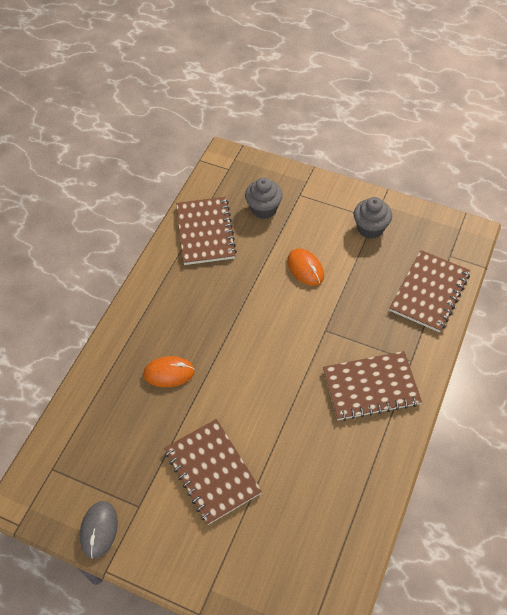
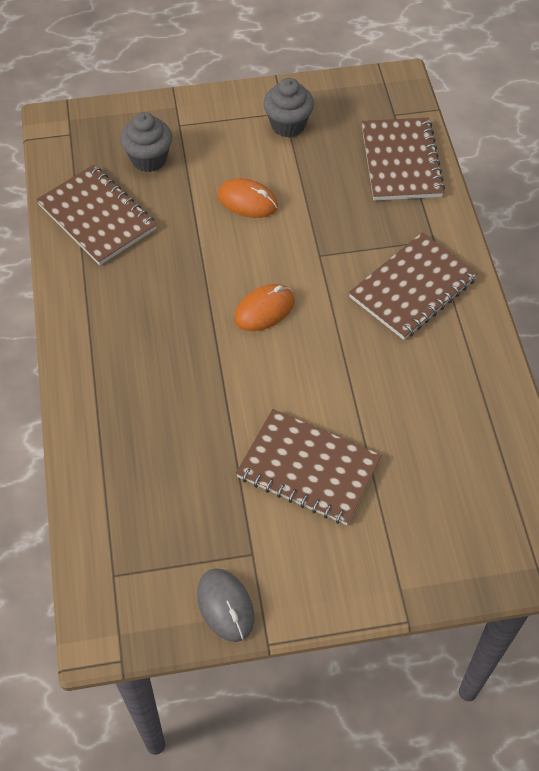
camera: 35 degrees left, 0 degrees up
orange mouse [143,356,195,387] -> orange mouse moved to [234,284,295,331]

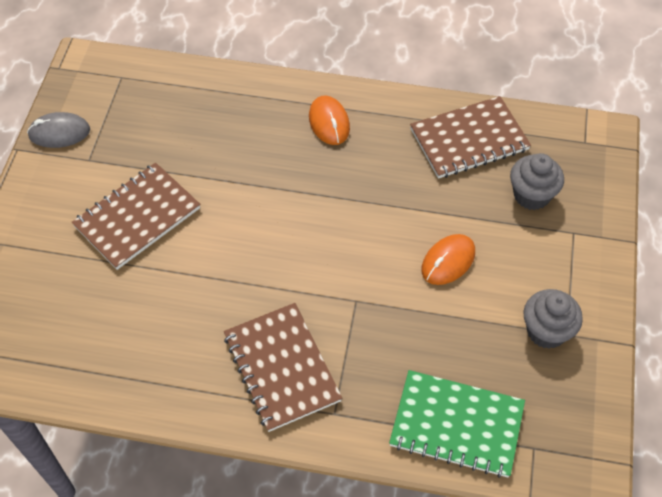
camera: 110 degrees right, 0 degrees up
orange mouse [234,284,295,331] -> orange mouse moved to [309,95,350,145]
brown notebook [362,118,445,201] -> green notebook [389,370,525,478]

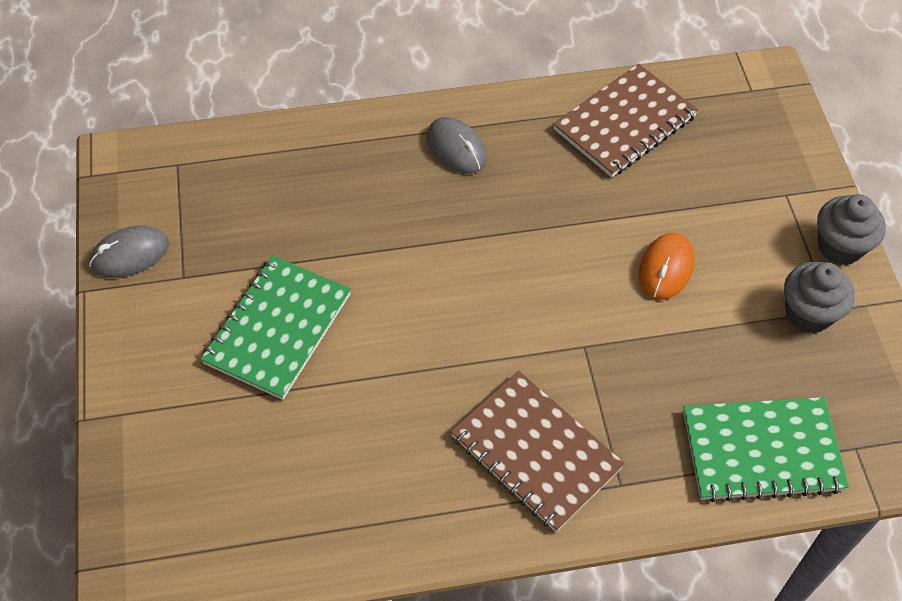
camera: 20 degrees left, 0 degrees up
brown notebook [71,163,200,270] -> green notebook [200,255,351,400]
orange mouse [309,95,350,145] -> grey mouse [427,117,487,174]
grey cupcake [510,153,564,210] -> grey cupcake moved to [817,194,886,265]

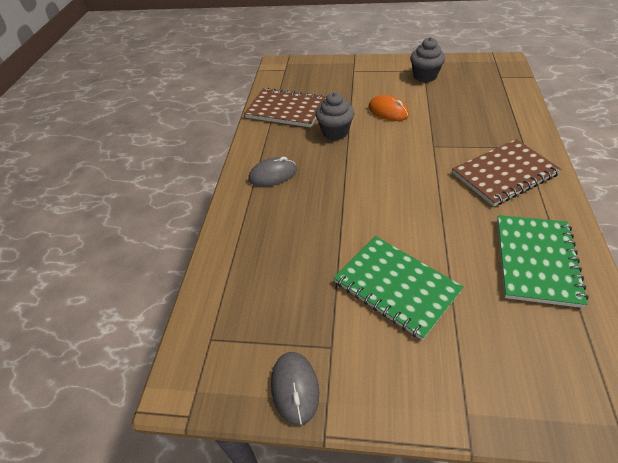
camera: 70 degrees left, 10 degrees down
brown notebook [553,64,698,177] -> brown notebook turned 45 degrees counterclockwise [244,88,326,127]
green notebook [683,397,849,502] -> green notebook moved to [497,215,588,308]
grey cupcake [817,194,886,265] -> grey cupcake moved to [316,92,354,140]

